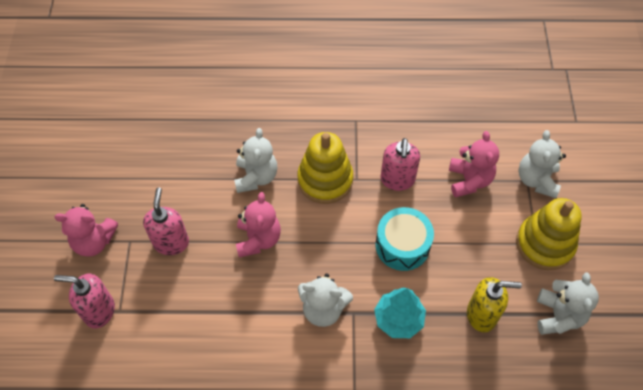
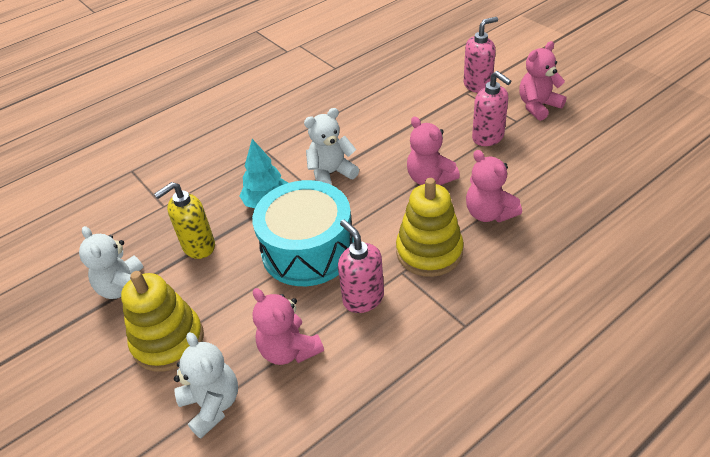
camera: 145 degrees right, 15 degrees down
white teddy bear [234,128,277,193] -> pink teddy bear [466,150,522,222]
turquoise drum [375,207,434,271] -> turquoise drum [252,180,354,286], size x1.53

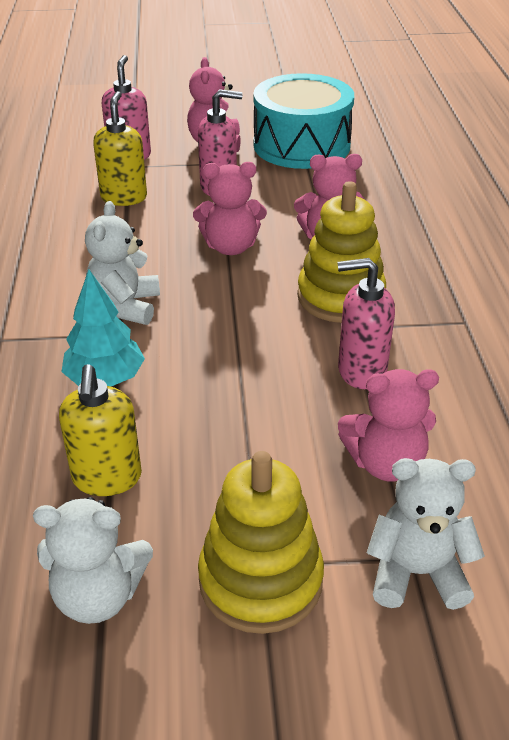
camera: 60 degrees left, 5 degrees down
turquoise drum [252,180,354,286] -> turquoise drum moved to [253,73,354,169]
none -> yellow soap dispenser [93,91,147,206]

